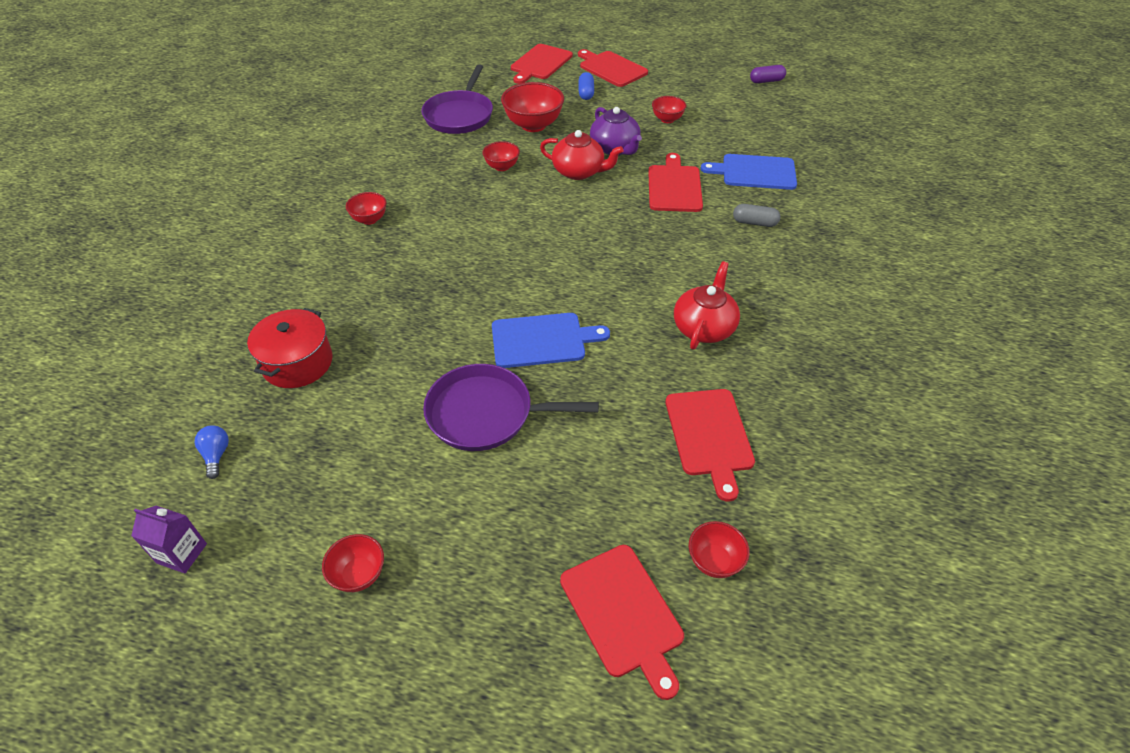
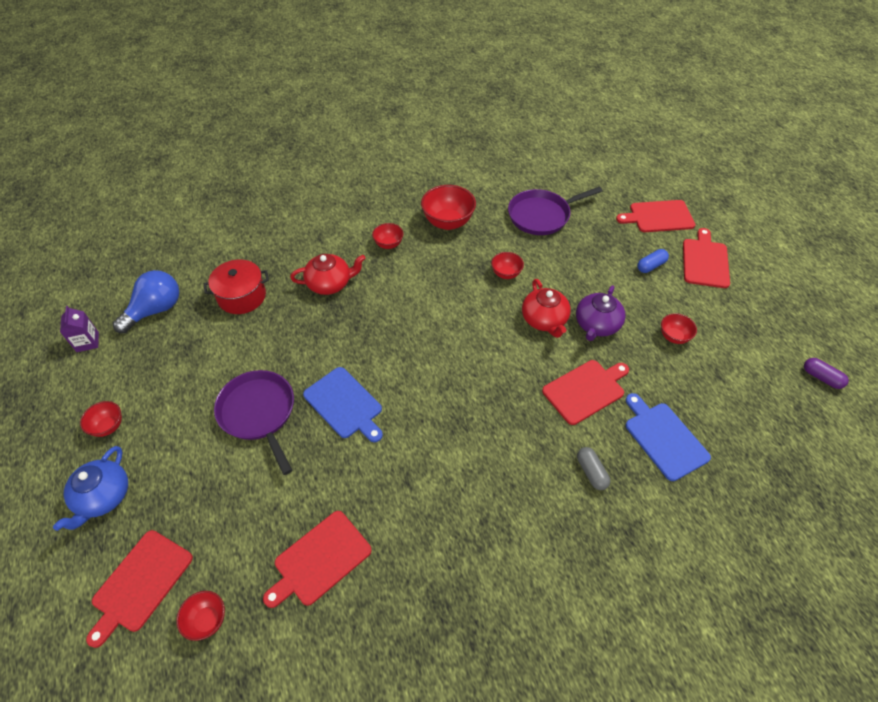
camera: 55 degrees right, 5 degrees up
blue light bulb [195,425,229,479] -> blue light bulb [112,270,179,333], size x2.13
red bowl [501,82,564,132] -> red bowl moved to [421,185,476,230]
red teapot [674,261,740,350] -> red teapot moved to [290,254,366,295]
none -> blue teapot [53,446,128,531]

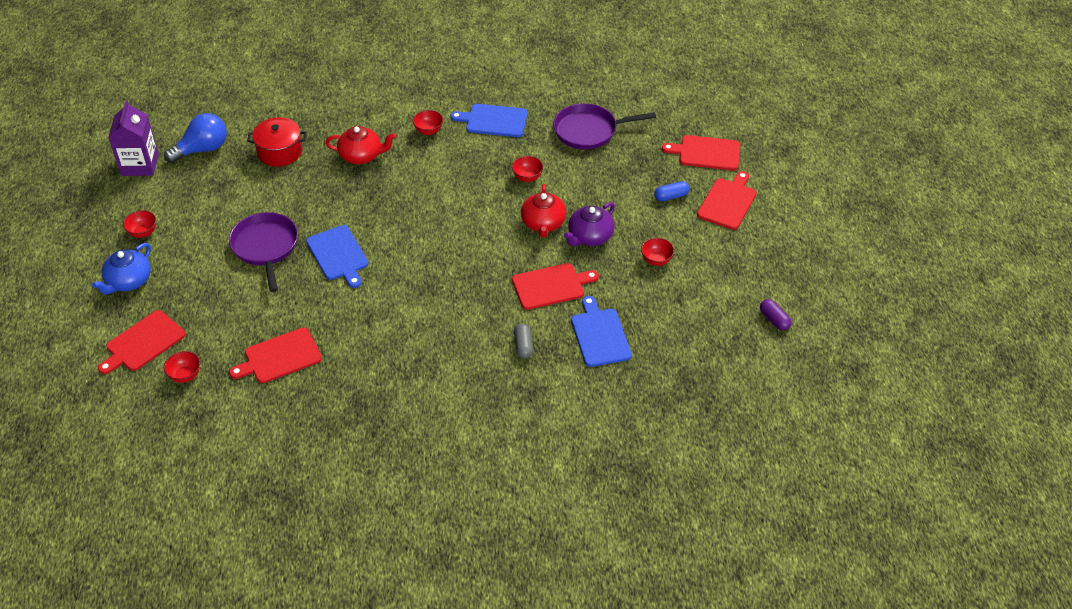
camera: 15 degrees right, 5 degrees down
purple carton [60,306,99,352] -> purple carton [108,100,159,176], size x1.75
red bowl [421,185,476,230] -> blue cutting board [451,104,528,137]

